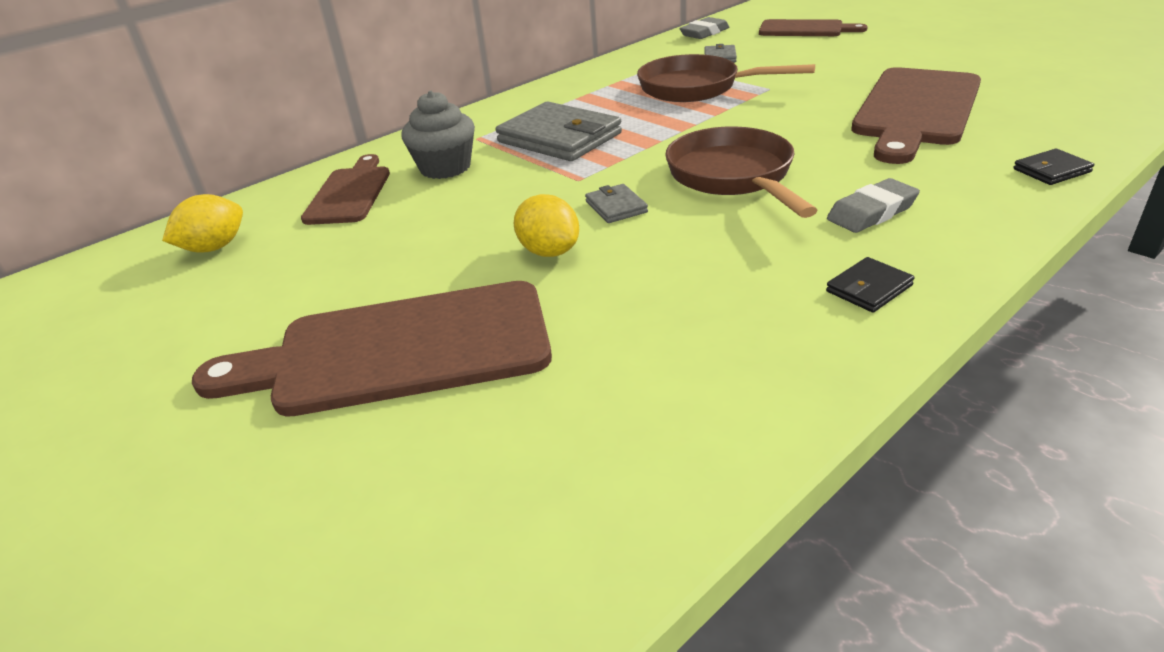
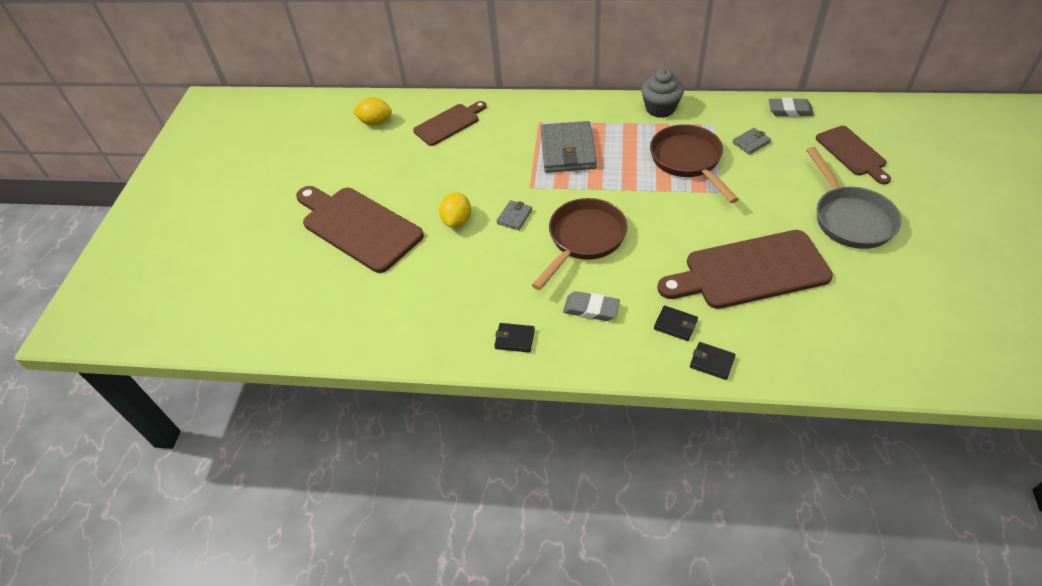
camera: 50 degrees right, 15 degrees up
grey cupcake [401,91,475,179] -> grey cupcake moved to [641,69,684,118]
none -> black wallet [654,306,698,341]
none -> grey pan [806,147,902,249]

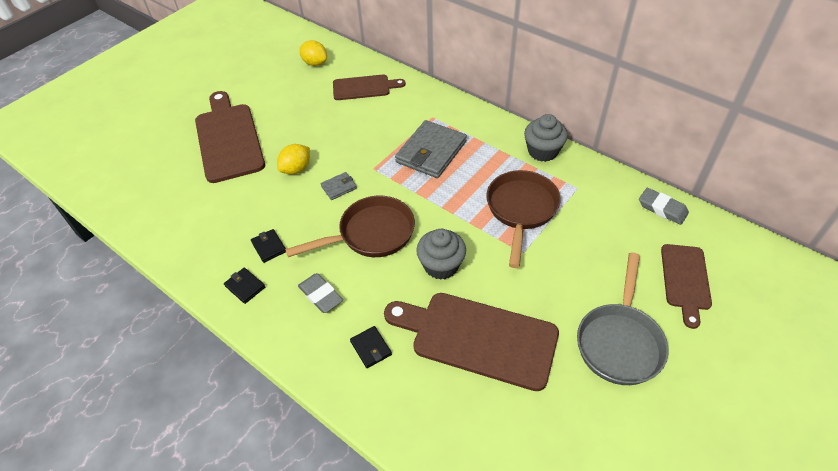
camera: 30 degrees right, 0 degrees up
black wallet [690,342,736,380] -> black wallet moved to [251,229,286,263]
grey wallet [733,128,771,154] -> none
none -> grey cupcake [416,229,466,280]

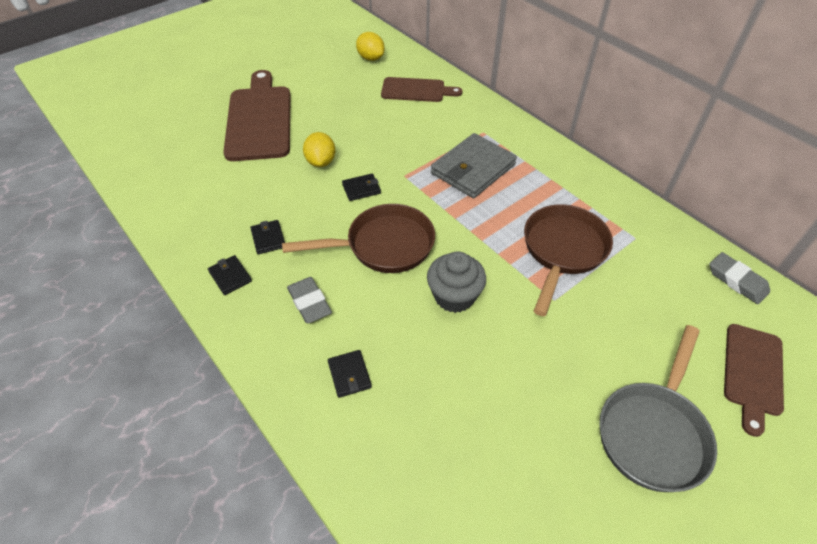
camera: 10 degrees right, 0 degrees up
yellow lemon [277,144,310,174] -> yellow lemon turned 60 degrees counterclockwise [303,132,335,167]
grey wallet [320,172,357,200] -> black wallet [342,173,381,201]
brown cutting board [384,293,559,391] -> none
grey cupcake [524,114,568,162] -> none

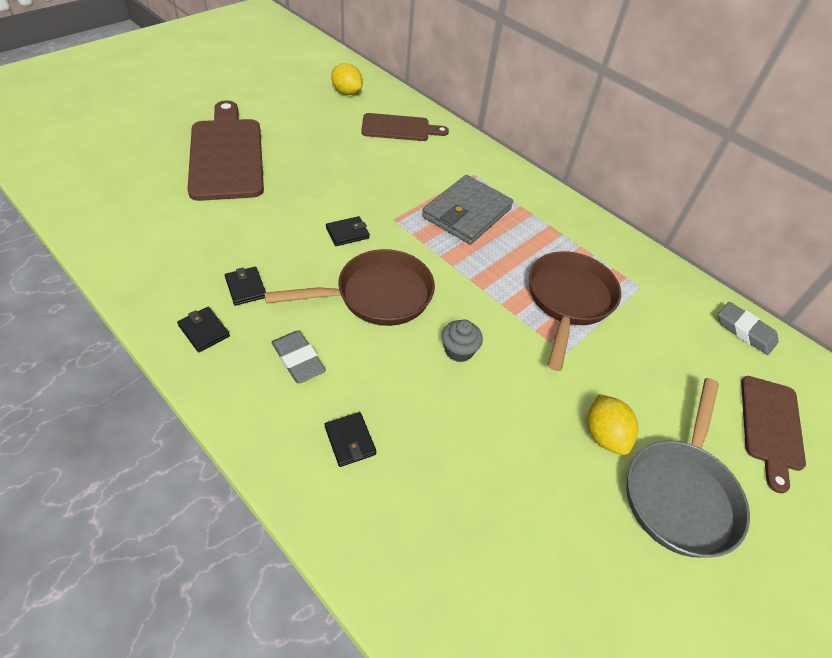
camera: 10 degrees left, 0 degrees up
yellow lemon [303,132,335,167] -> yellow lemon moved to [587,394,639,455]
grey cupcake [427,251,486,313] -> grey cupcake [442,320,483,362], size x0.65

